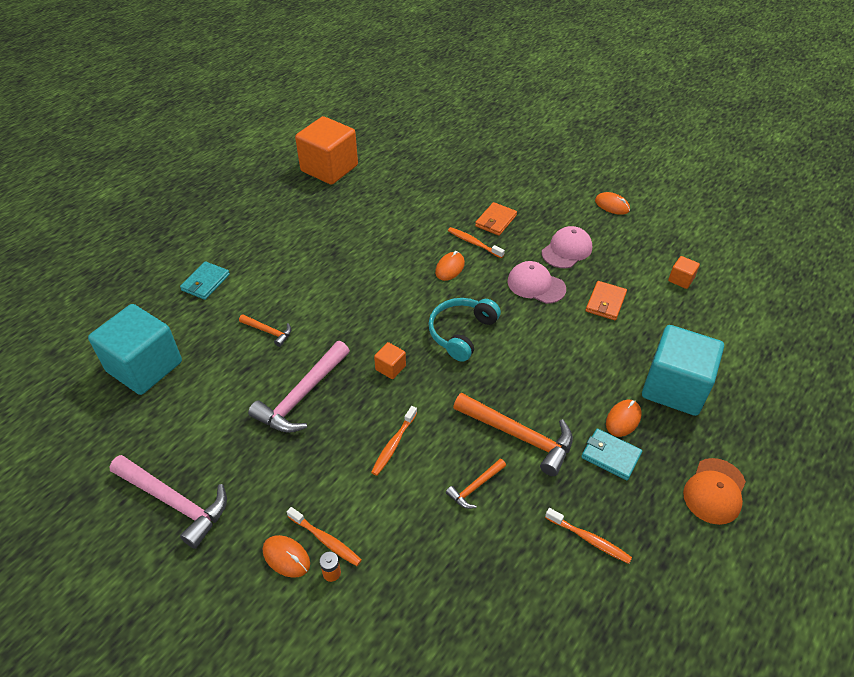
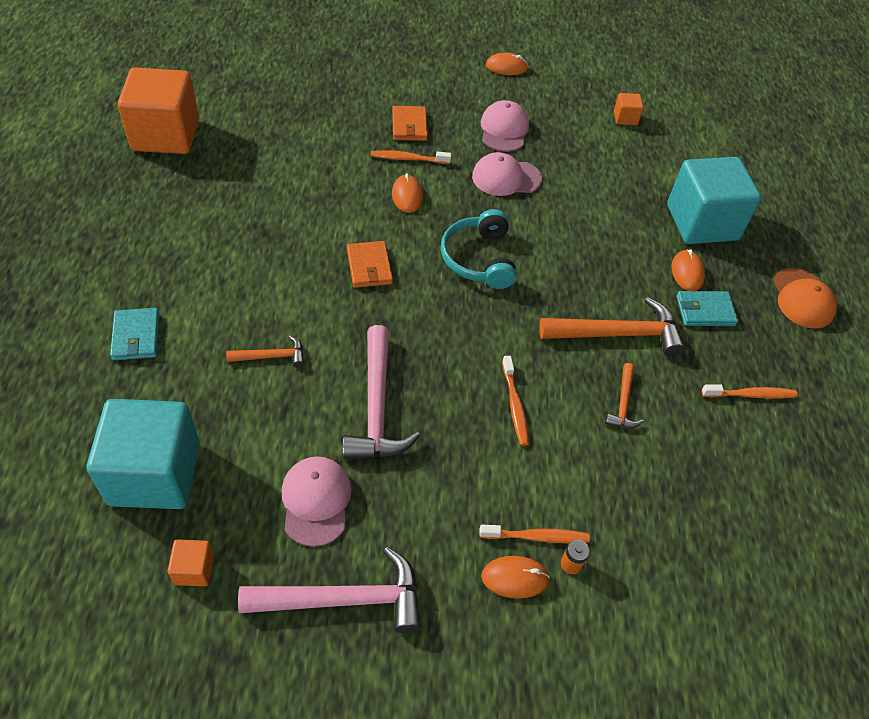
camera: 40 degrees left, 5 degrees up
orange cube [374,342,406,379] -> orange cube moved to [167,539,214,586]
orange wallet [586,281,627,320] -> orange wallet moved to [347,241,393,288]
none -> pink cap [281,456,352,547]

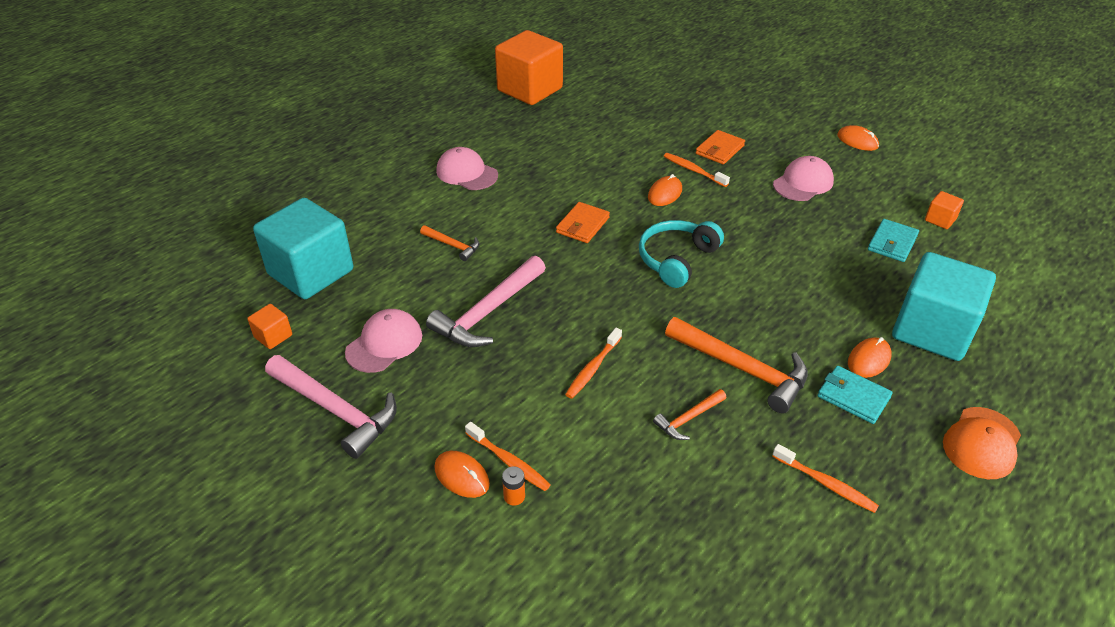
camera: 45 degrees right, 10 degrees down
turquoise wallet [110,308,159,360] -> turquoise wallet moved to [868,219,919,262]
pink cap [472,152,542,196] -> pink cap moved to [436,147,498,190]

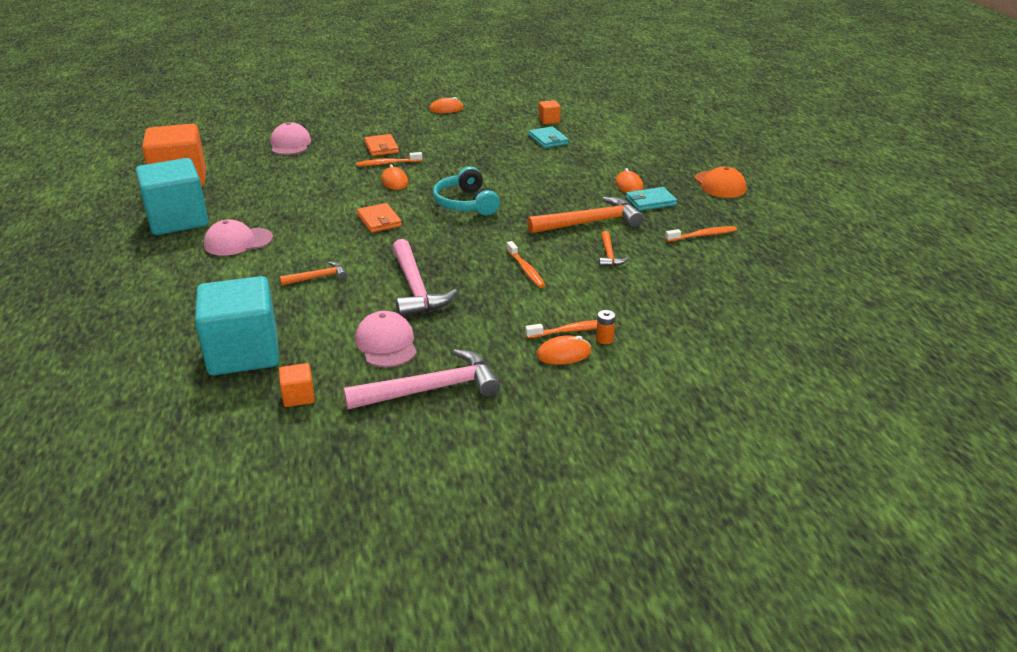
camera: 55 degrees left, 10 degrees down
pink cap [773,156,834,201] -> pink cap moved to [271,122,311,155]
turquoise cube [892,252,996,361] -> turquoise cube moved to [136,158,208,235]

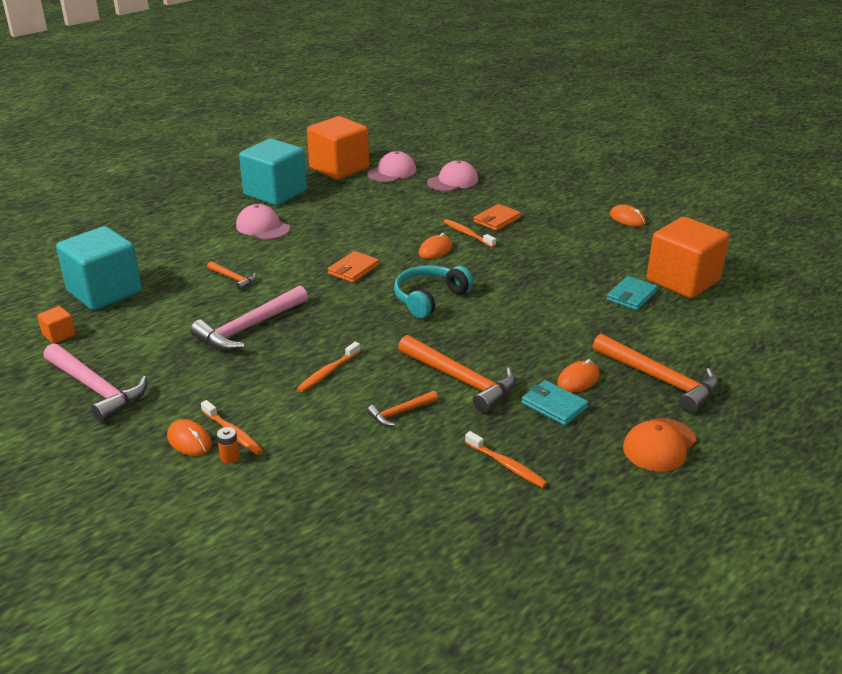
camera: 60 degrees right, 0 degrees up
pink cap [355,311,417,368] -> pink cap moved to [367,151,416,182]
orange cube [539,100,561,124] -> orange cube [647,217,729,299], size x2.42
none -> orange hammer [593,334,719,413]

